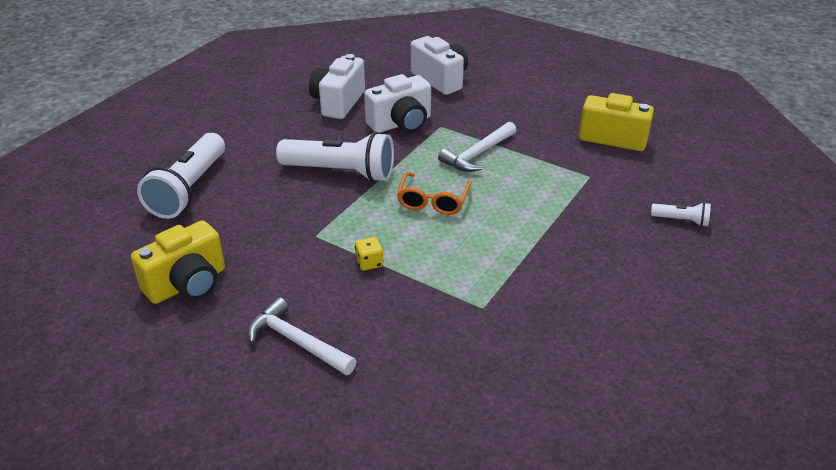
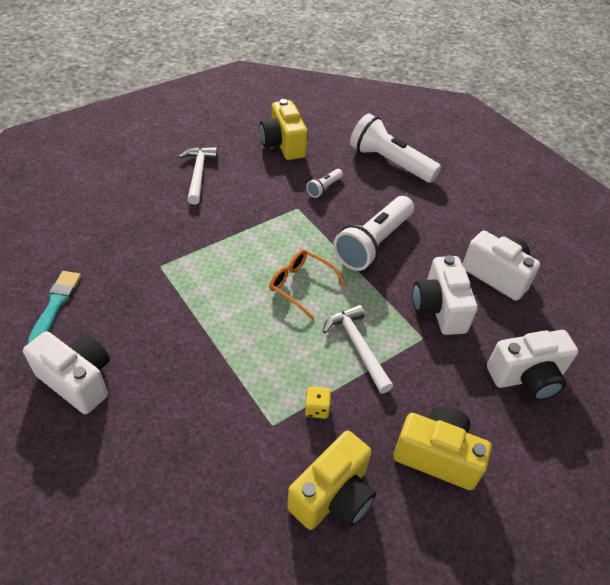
camera: 110 degrees right, 10 degrees up
white hammer [248,297,356,375] -> white hammer turned 60 degrees counterclockwise [179,147,218,204]
yellow dice [355,237,383,271] -> yellow dice moved to [305,387,331,419]
white flashlight [651,202,711,227] -> white flashlight moved to [306,169,343,198]
none -> white camera [23,331,110,414]
none -> turquoise brush [28,271,81,344]
none -> yellow camera [394,406,492,490]

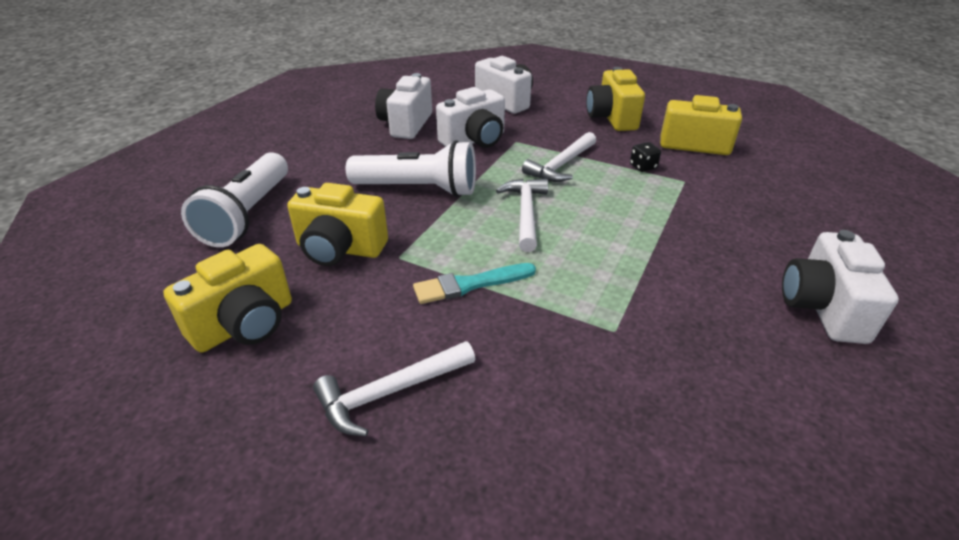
camera: 115 degrees left, 10 degrees down
turquoise brush [28,271,81,344] -> turquoise brush moved to [413,263,536,304]
orange glasses [269,249,346,320] -> white hammer [496,179,548,252]
yellow dice [305,387,331,419] -> black dice [630,142,661,172]
white flashlight [306,169,343,198] -> yellow camera [287,183,388,266]

